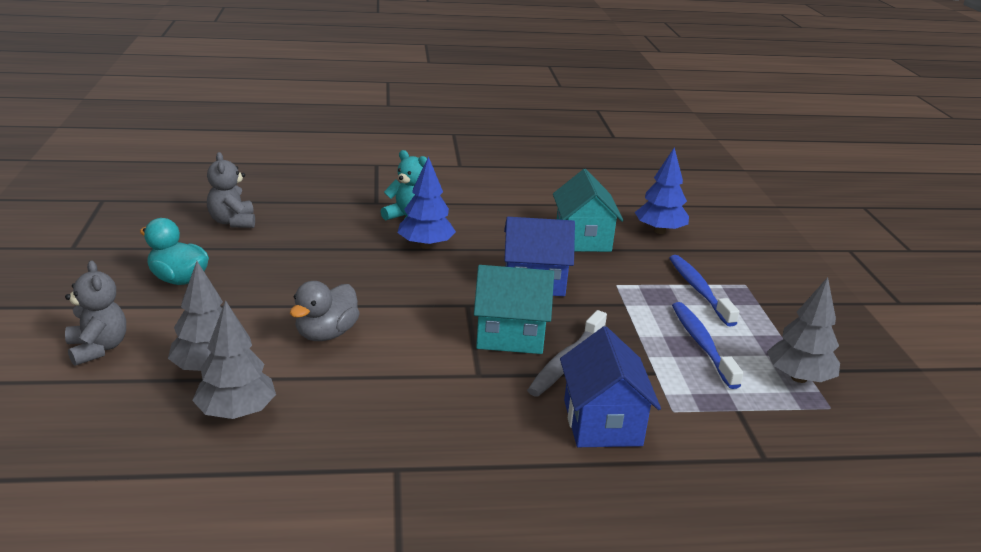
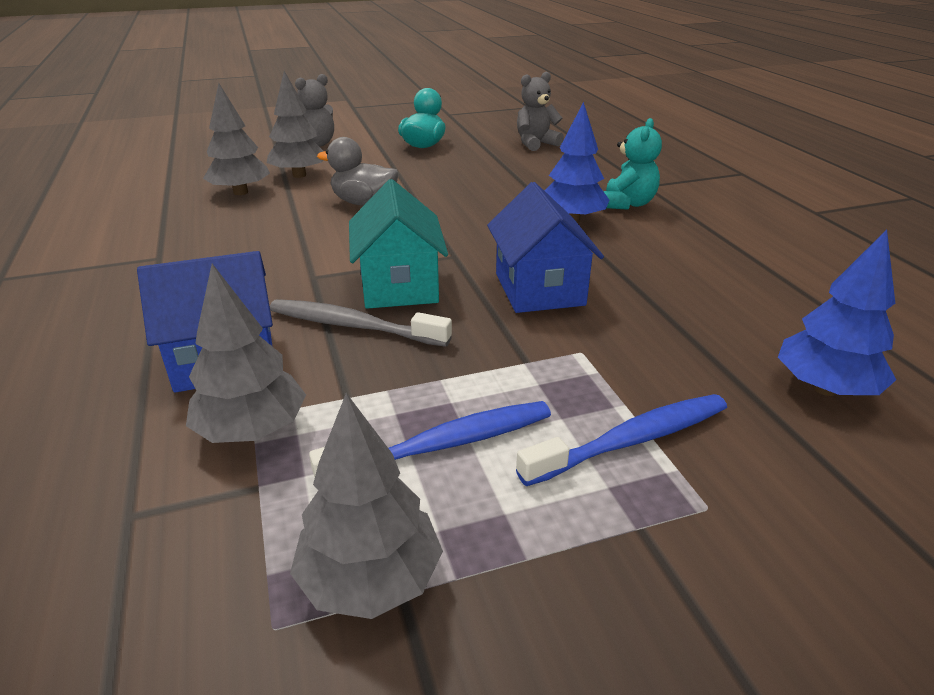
camera: 80 degrees right, 5 degrees up
turquoise house [553,169,624,252] -> none
none -> grey tree [186,264,306,443]

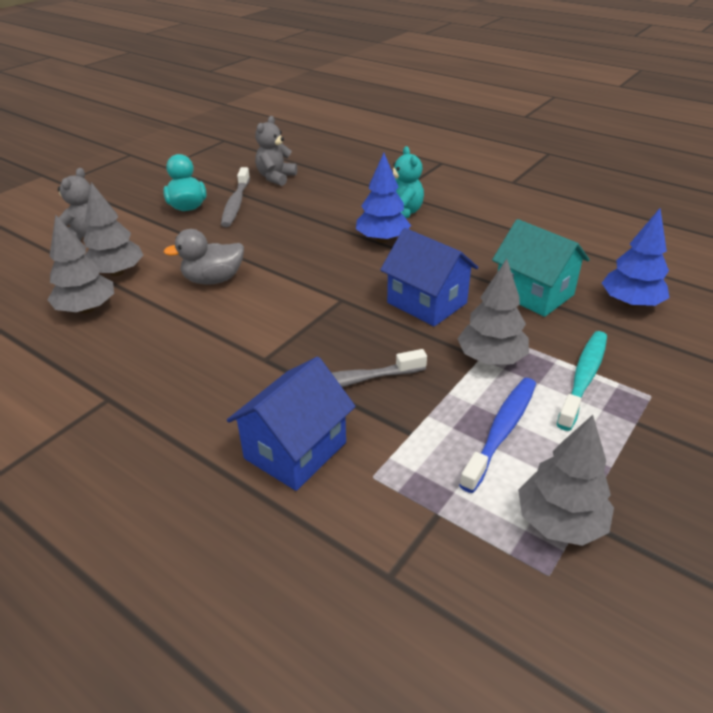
camera: 35 degrees left, 5 degrees up
grey tree [186,264,306,443] -> grey tree moved to [457,259,529,365]
turquoise house [349,179,448,309] -> turquoise house moved to [492,219,590,317]
blue toothbrush [516,394,727,486] -> turquoise toothbrush [557,331,607,431]
none -> grey toothbrush [221,167,250,227]

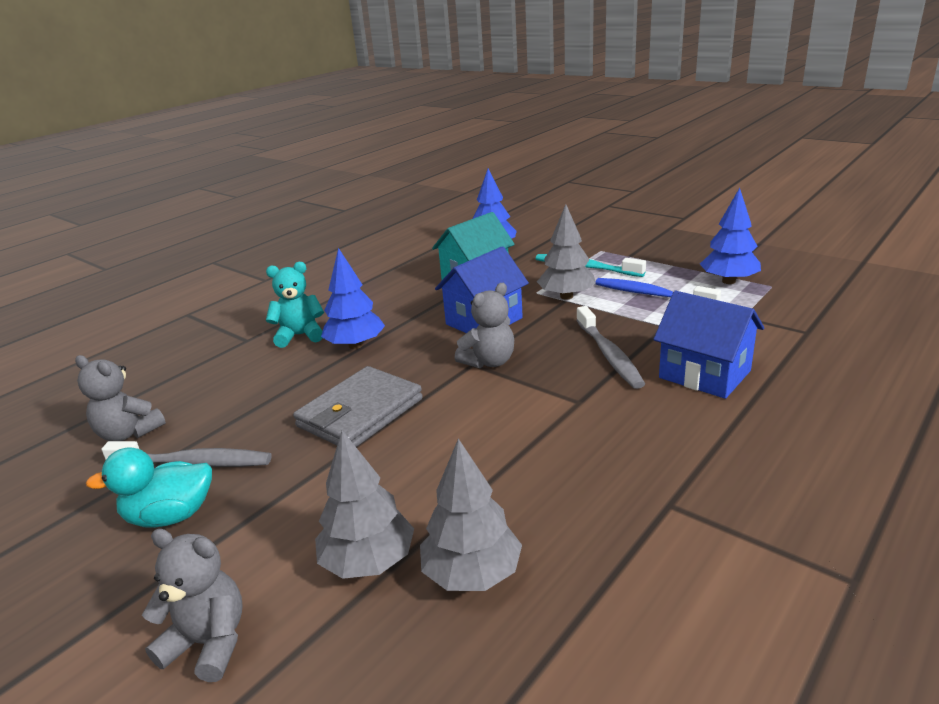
camera: 85 degrees left, 10 degrees down
grey duck [164,229,244,284] -> none
grey tree [518,415,614,546] -> blue tree [700,188,761,284]
none -> grey wallet [293,366,423,447]
none -> grey teddy bear [455,283,514,369]

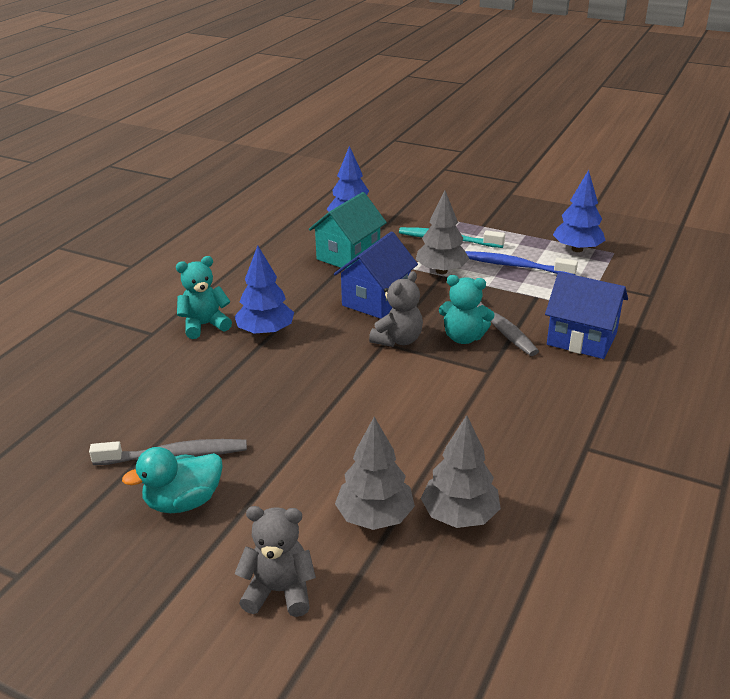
camera: 15 degrees left, 5 degrees up
grey teddy bear [75,355,166,441] -> none
grey wallet [293,366,423,447] -> none
none -> turquoise teddy bear [439,275,494,344]

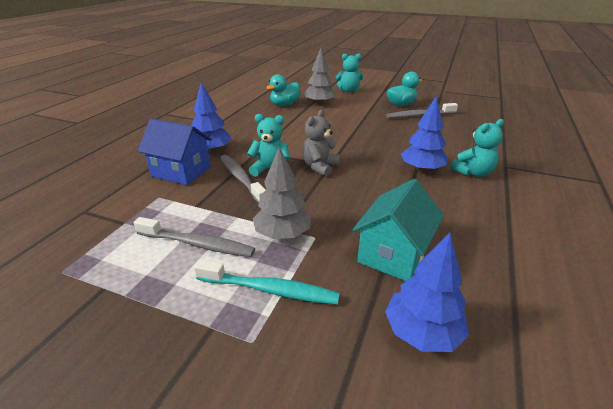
camera: 175 degrees right, 0 degrees up
grey teddy bear [235,506,316,617] -> turquoise teddy bear [336,53,363,92]
blue house [334,231,418,319] -> none
grey tree [421,415,501,528] -> turquoise duck [266,74,300,106]
blue toothbrush [466,251,578,275] -> grey toothbrush [133,217,255,257]
blue tree [553,170,606,252] -> blue tree moved to [191,82,232,153]

